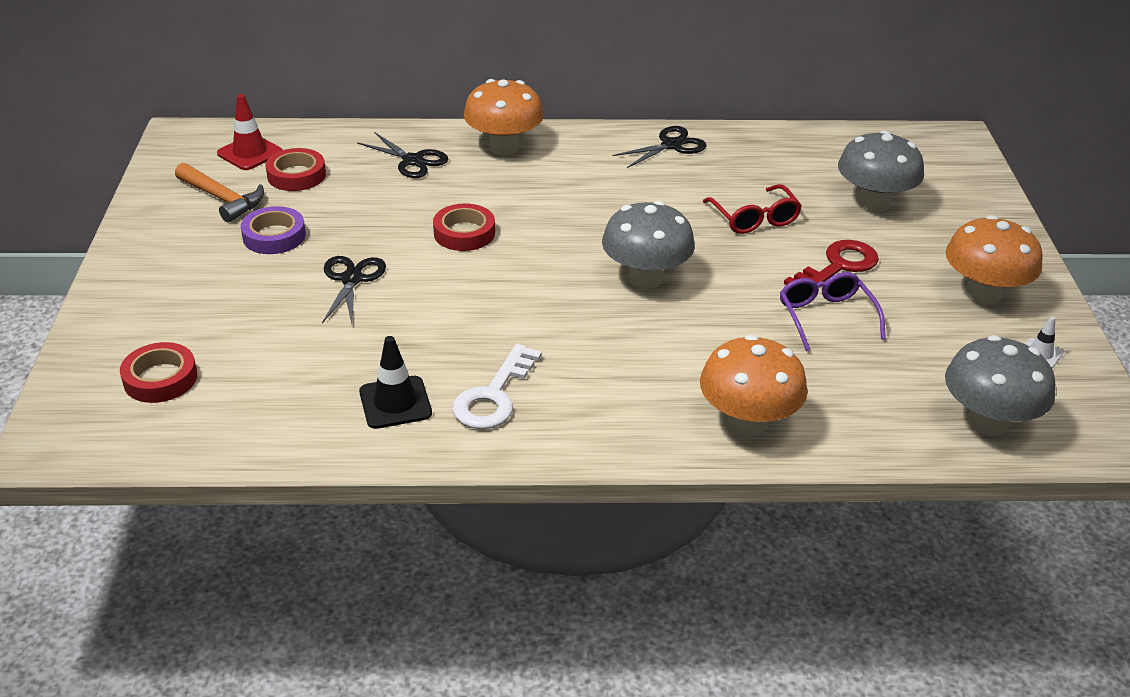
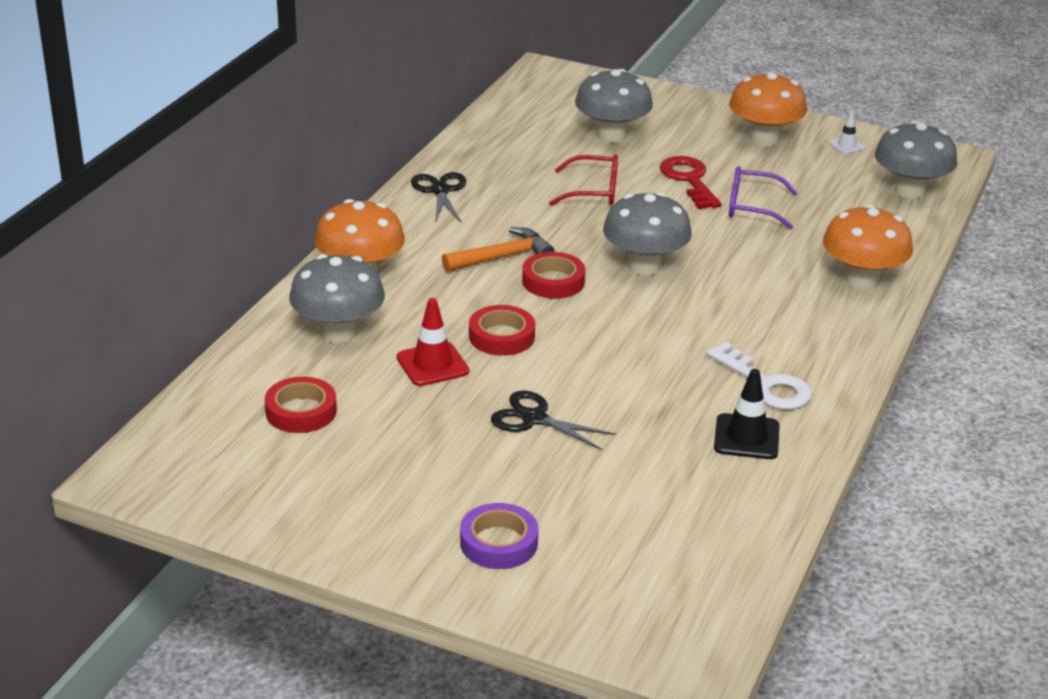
camera: 65 degrees left, 5 degrees down
red tape [120,342,197,403] -> red tape moved to [522,252,585,299]
orange hammer [175,163,264,222] -> orange hammer moved to [442,227,555,272]
red traffic cone [217,94,282,170] -> red traffic cone moved to [397,298,469,386]
purple tape [241,206,306,254] -> purple tape moved to [460,503,539,569]
black scissors [357,132,448,178] -> grey mushroom [289,254,385,343]

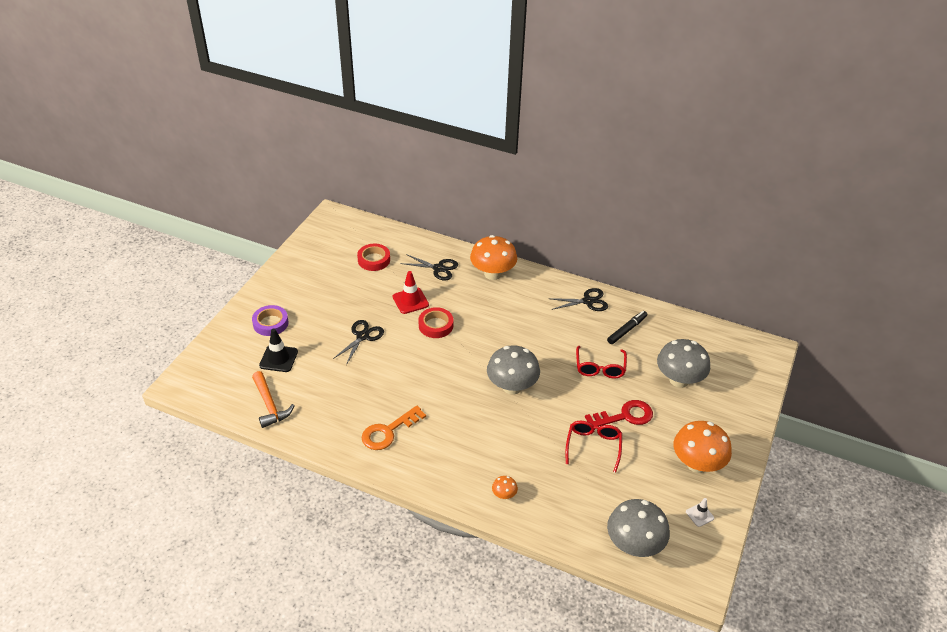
camera: 90 degrees right, 10 degrees up
grey mushroom [289,254,385,343] -> black scissors [400,254,458,280]
orange hammer [442,227,555,272] -> orange hammer moved to [252,371,295,428]
red tape [522,252,585,299] -> none
white key [706,342,812,410] -> orange key [362,406,426,450]
black traffic cone [714,369,780,459] -> black traffic cone moved to [259,328,298,372]
purple glasses [729,166,797,229] -> red glasses [566,421,622,473]
orange mushroom [823,204,913,290] -> orange mushroom [492,476,518,499], size x0.44
none -> black marker [607,311,647,344]

